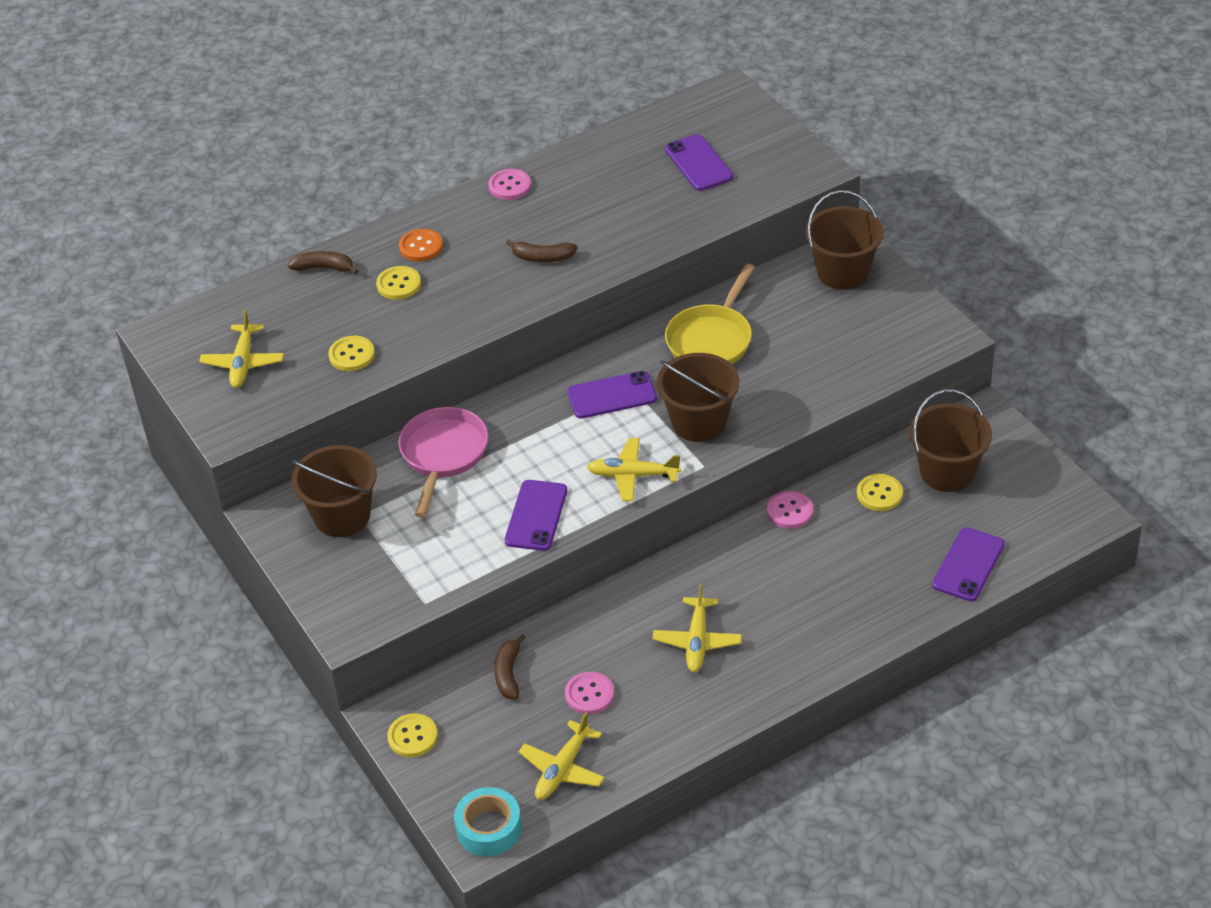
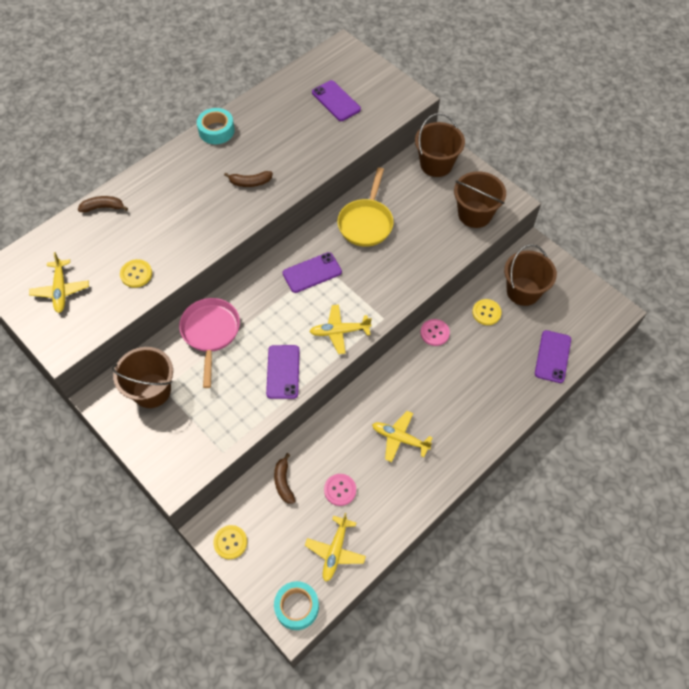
camera: 15 degrees left, 15 degrees up
yellow button [376,266,421,300] -> none
orange button [399,229,443,261] -> none
pink button [488,169,531,200] -> turquoise tape [197,108,235,144]
yellow plane [652,583,742,672] -> yellow plane turned 120 degrees clockwise [372,411,433,462]
brown bucket [657,353,739,442] -> brown bucket moved to [454,171,506,228]

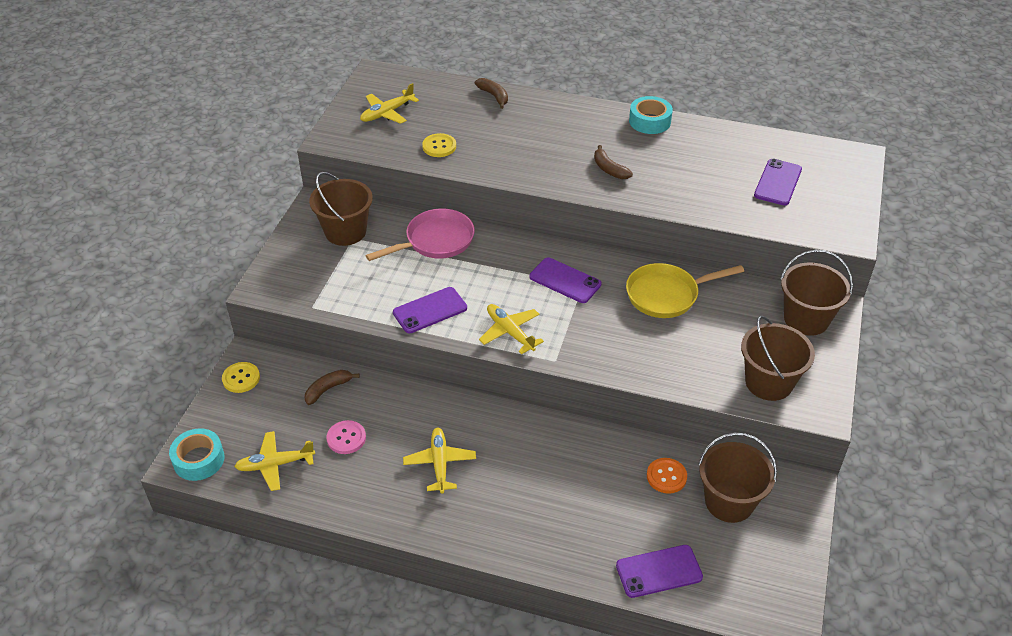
camera: 60 degrees right, 15 degrees down
pink button [420,319,450,346] -> none
yellow button [472,299,502,325] -> orange button [647,458,687,494]

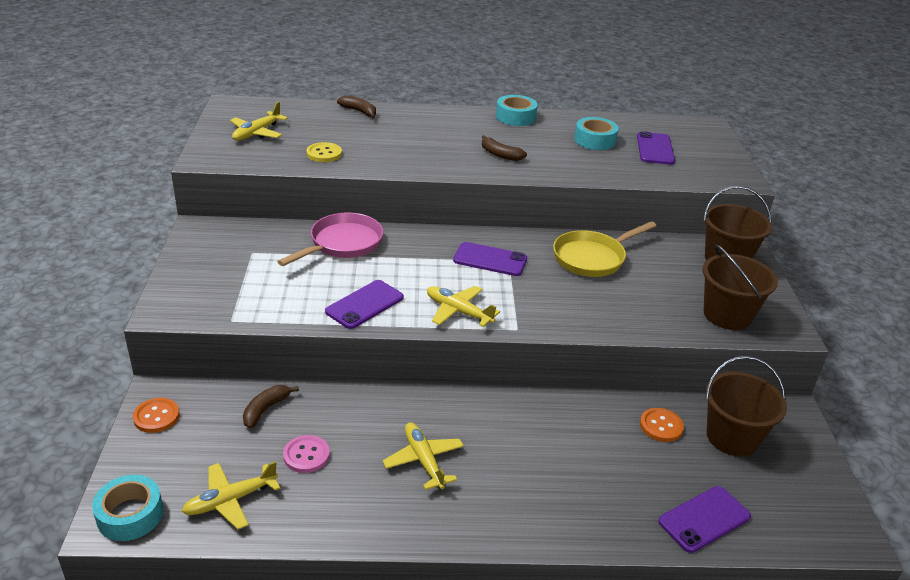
camera: 20 degrees left, 10 degrees down
yellow button [222,362,260,393] -> orange button [133,398,180,433]
brown bucket [309,172,373,246] -> none
none -> turquoise tape [574,117,619,150]

